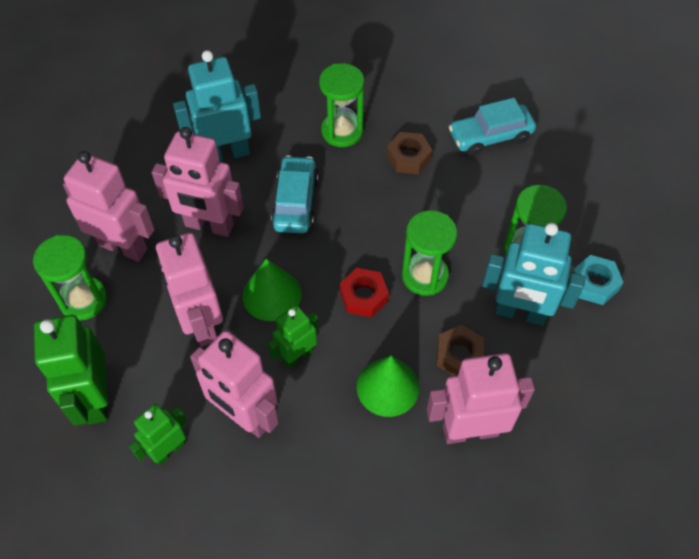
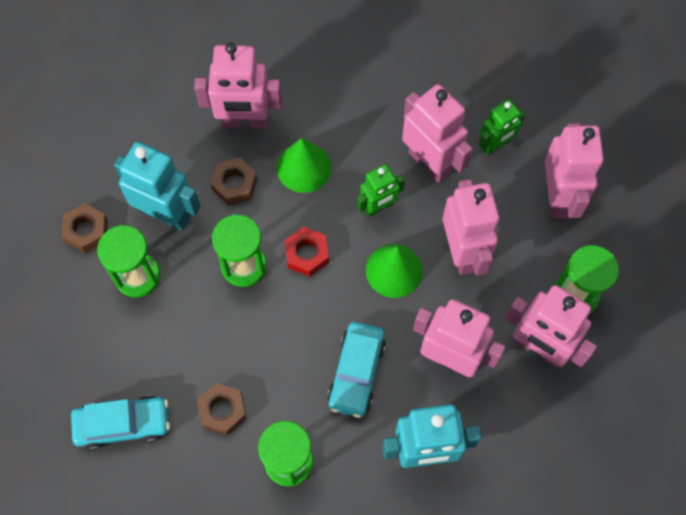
camera: 170 degrees left, 10 degrees up
green robot [34,315,108,426] -> pink robot [545,123,604,219]
turquoise nut [572,255,624,305] -> brown nut [61,203,108,253]

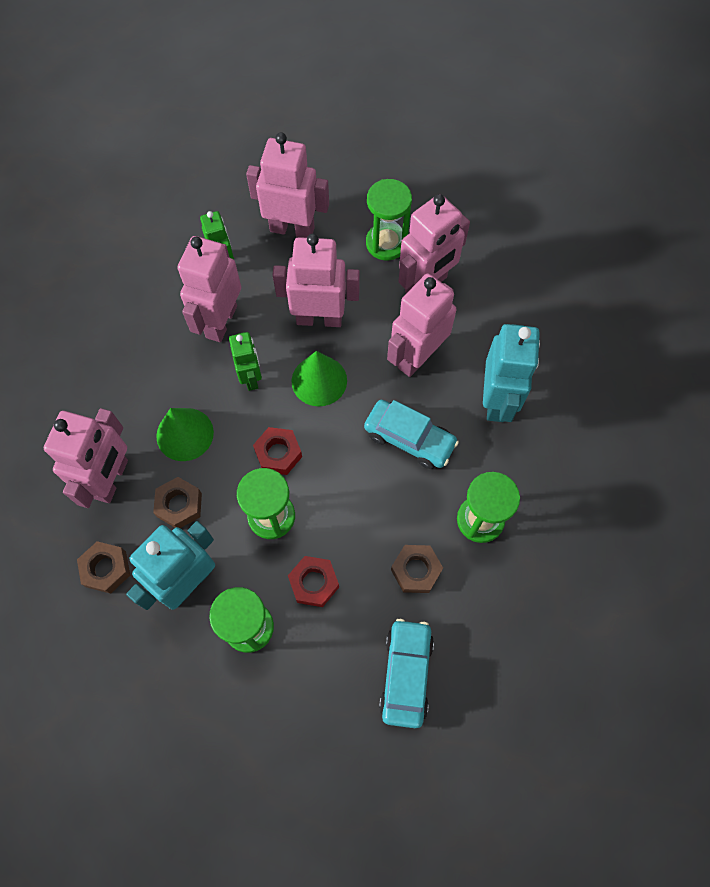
camera: 75 degrees left, 0 degrees up
brown nut [61,203,108,253] -> brown nut moved to [77,541,130,594]
pink robot [402,84,473,183] -> pink robot turned 45 degrees counterclockwise [177,236,241,342]
none -> red nut [288,556,339,607]

